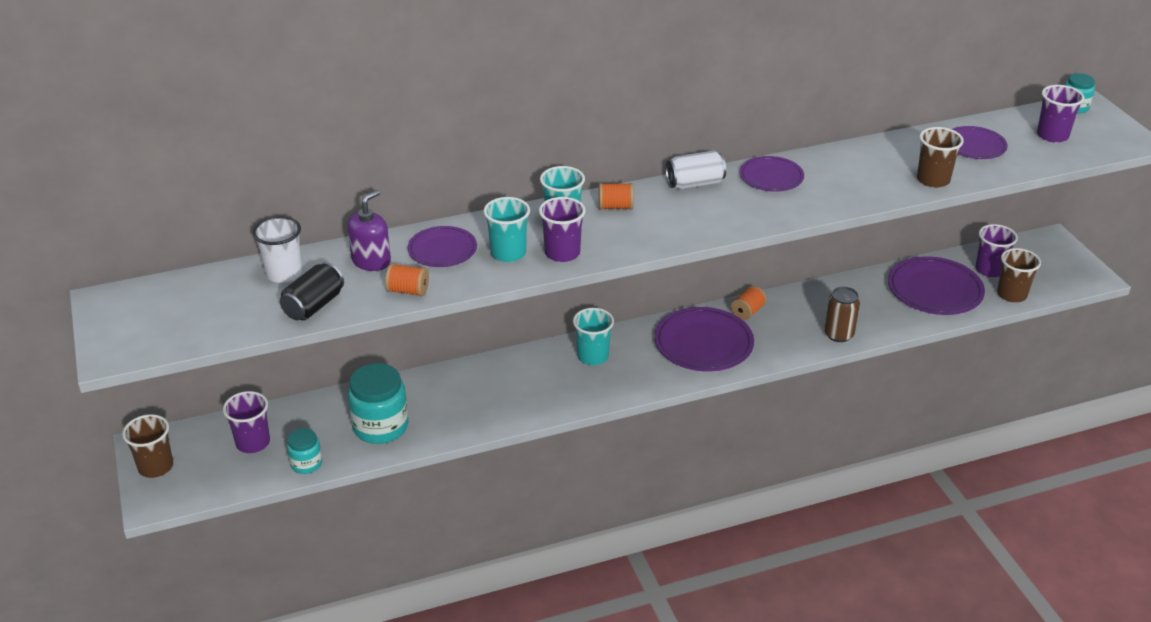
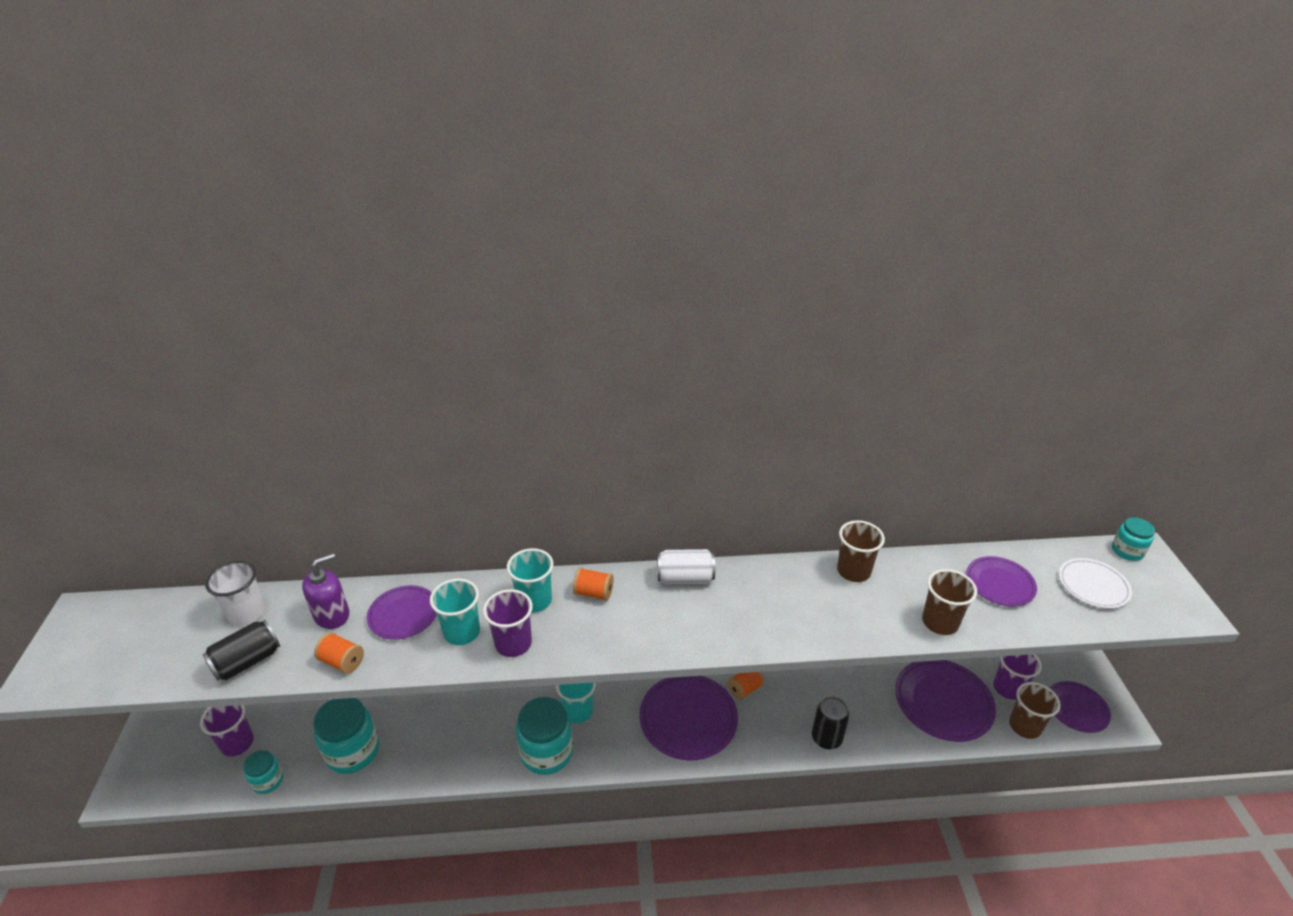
camera: 15 degrees right, 0 degrees up
brown cup [122,414,173,478] -> brown cup moved to [837,520,885,582]
purple plate [739,156,804,192] -> purple plate moved to [1050,681,1111,733]
brown can [824,287,860,342] -> black can [812,696,849,749]
purple cup [1037,85,1085,143] -> white plate [1059,558,1132,609]
none -> turquoise jar [516,697,573,775]

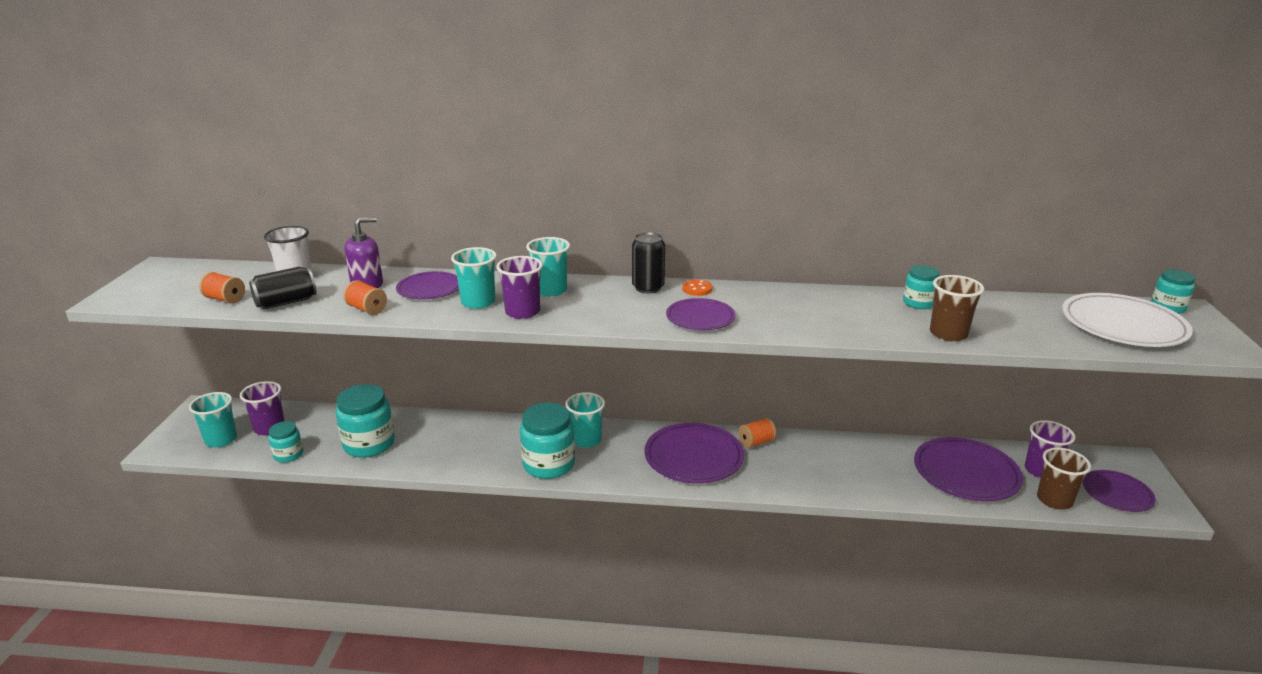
camera: 10 degrees right, 10 degrees down
orange spool [573,568,614,601] -> orange spool moved to [199,272,245,304]
white can [657,549,715,584] -> orange button [682,279,712,296]
black can [812,696,849,749] -> black can moved to [632,232,665,293]
brown cup [837,520,885,582] -> none
purple plate [966,556,1037,606] -> purple plate moved to [666,298,736,330]
white plate [1059,558,1132,609] -> white plate [1062,293,1193,347], size x1.63
none -> turquoise cup [189,392,237,447]
none -> turquoise jar [903,265,940,309]

